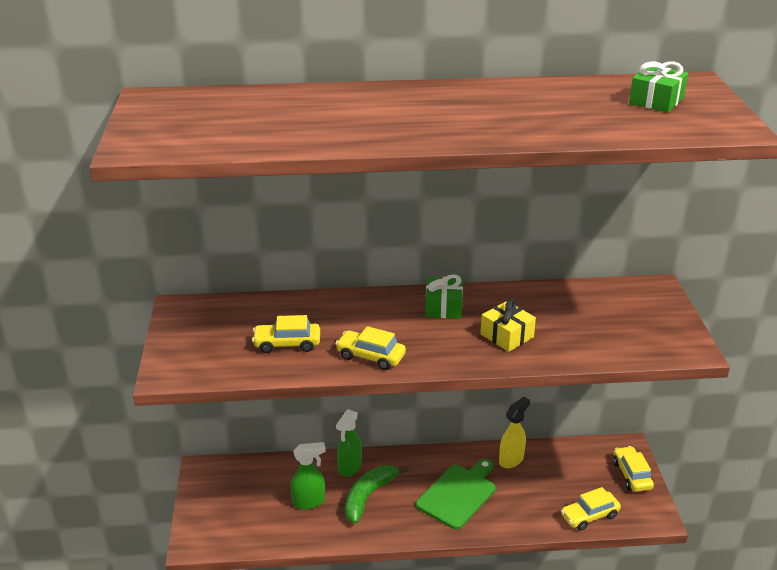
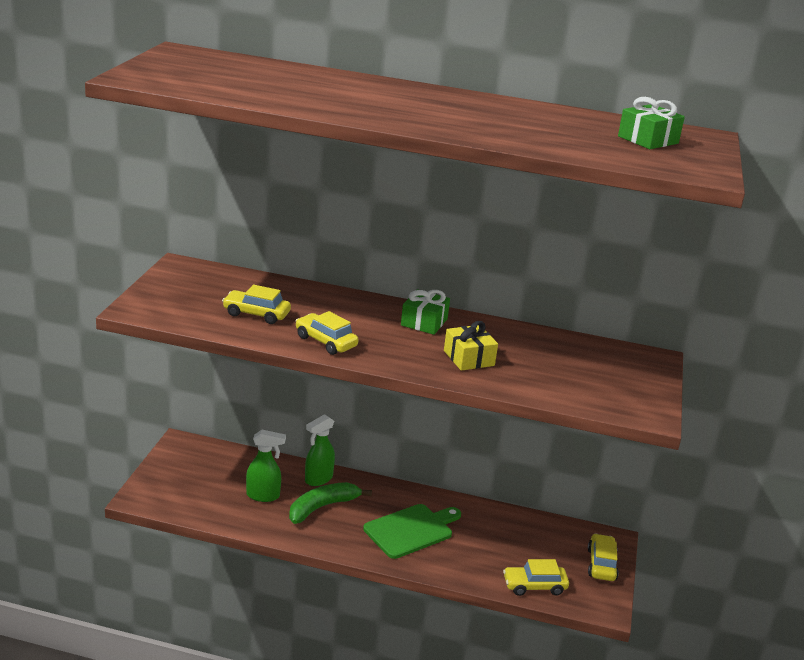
camera: 15 degrees right, 5 degrees down
yellow spray bottle [499,397,530,468] -> none

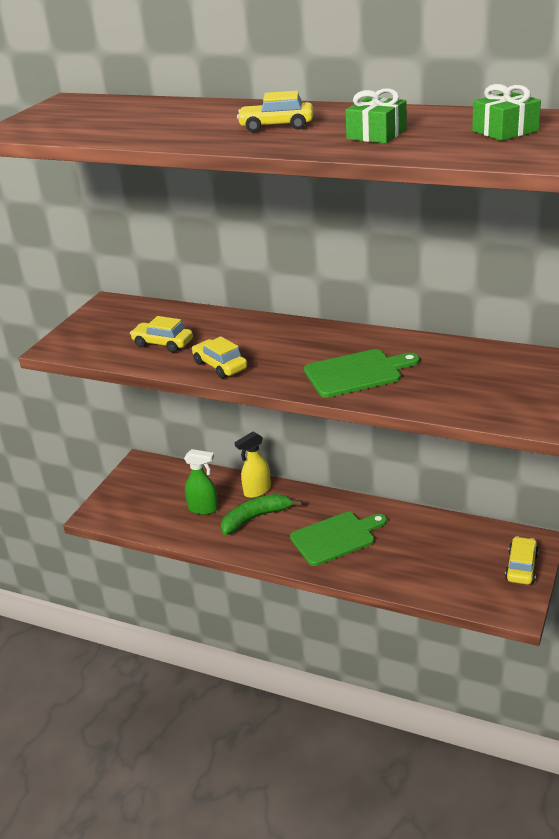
camera: 15 degrees right, 5 degrees up
green spray bottle [305,414,335,486] -> yellow spray bottle [235,432,271,498]
green gift [401,289,450,335] -> green gift moved to [345,88,407,143]
yellow gift [444,321,498,371] -> green cutting board [304,349,420,398]
yellow car [503,559,569,596] -> yellow car moved to [237,91,313,132]

